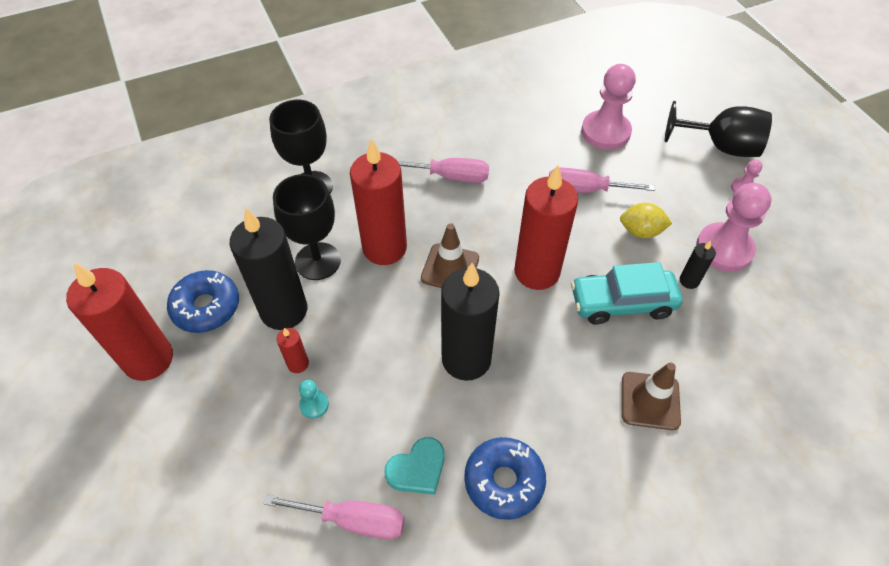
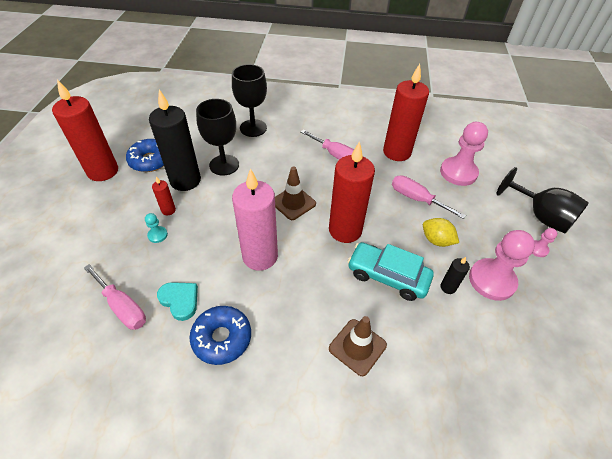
camera: 30 degrees right, 5 degrees down
red candle [350,138,407,265] -> red candle moved to [383,64,429,161]
turquoise heart [385,437,444,495] -> turquoise heart turned 135 degrees counterclockwise [157,282,198,321]
black candle [441,263,500,381] -> pink candle [232,168,278,271]

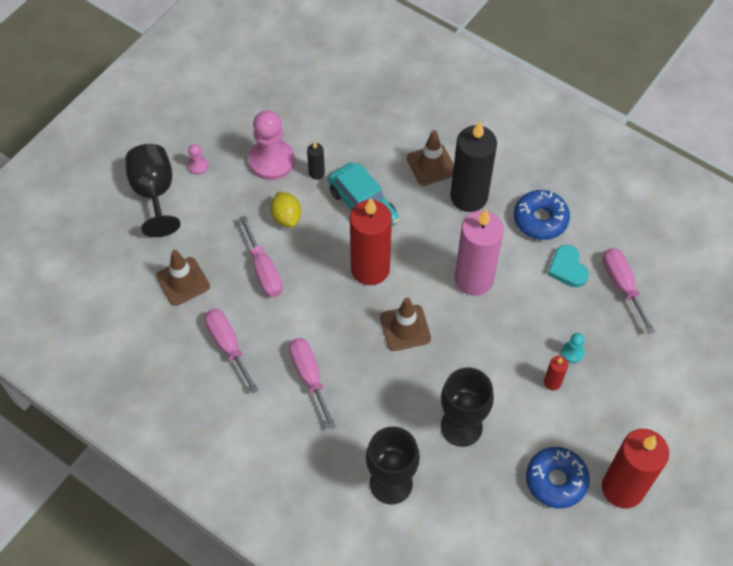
camera: 150 degrees left, 10 degrees up
black candle [149,89,201,191] -> black candle moved to [450,121,497,212]
red candle [383,64,429,161] -> pink screwdriver [205,309,259,394]
pink pawn [440,122,488,186] -> brown traffic cone [156,250,210,306]

